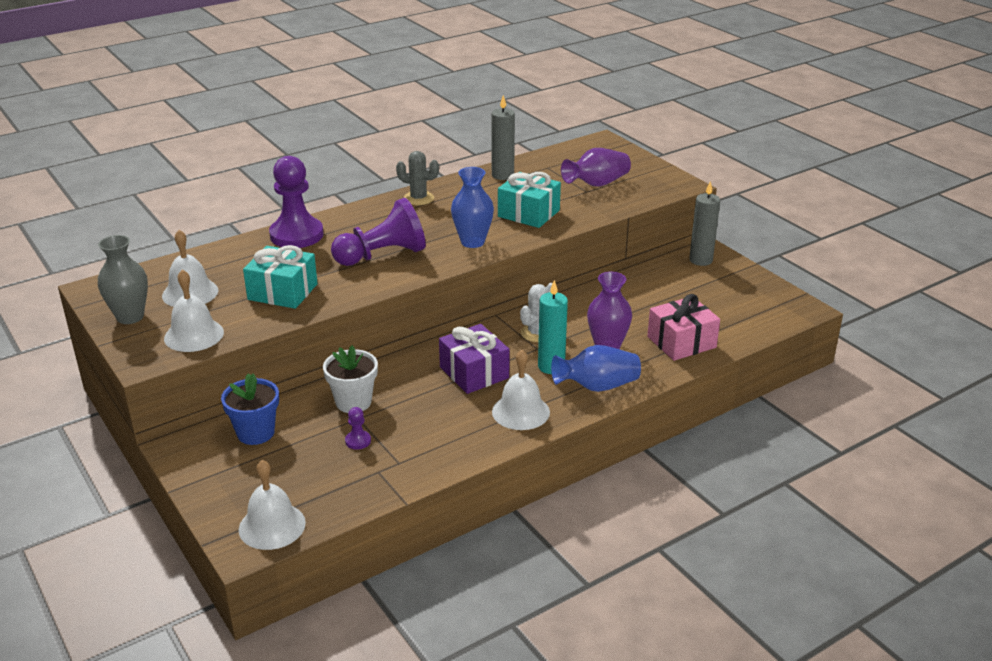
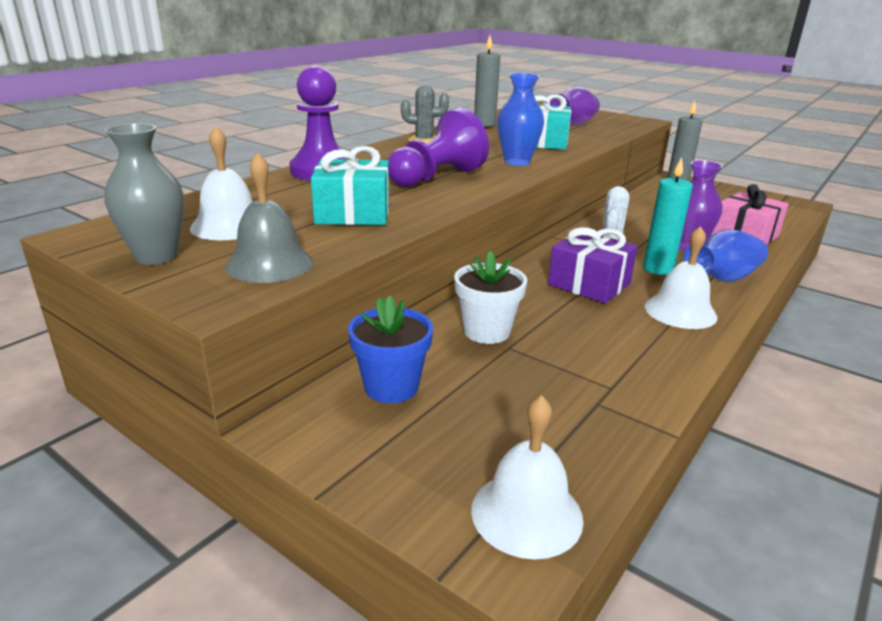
camera: 20 degrees left, 5 degrees down
white bell [164,269,224,352] -> grey bell [225,152,313,283]
purple pawn [345,407,371,450] -> none

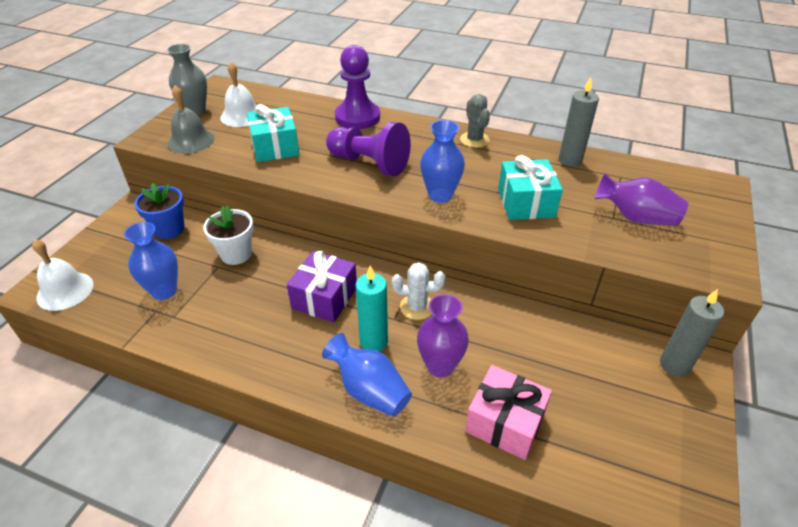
camera: 75 degrees right, 15 degrees up
white bell [645,226,717,329] -> none
none -> blue vase [124,222,178,300]

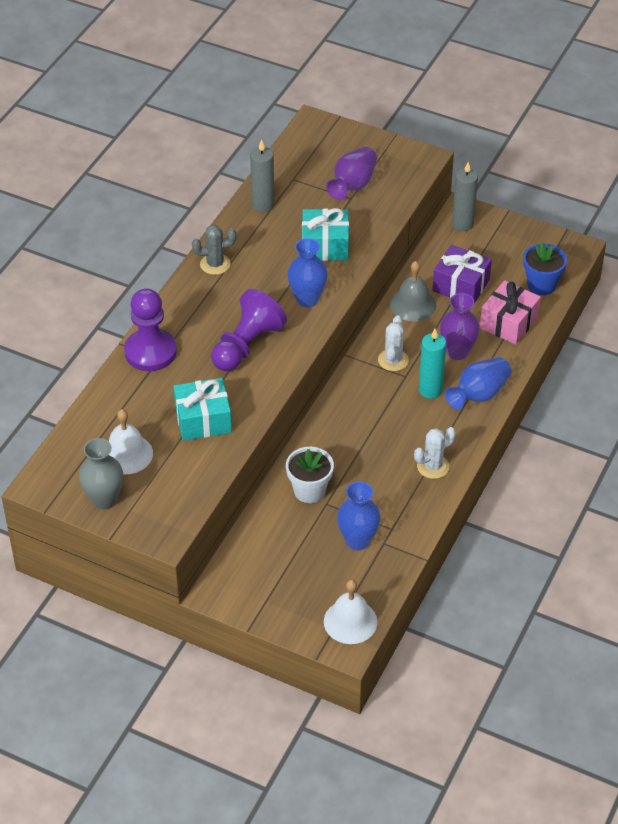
camera: 85 degrees left, 5 degrees up
blue flower pot [134,183,185,239] -> blue flower pot moved to [523,242,567,295]
grey bell [167,85,214,154] -> grey bell moved to [390,261,436,321]
purple gift [287,251,357,323] -> purple gift moved to [432,245,492,303]
none -> white cactus [414,427,456,479]

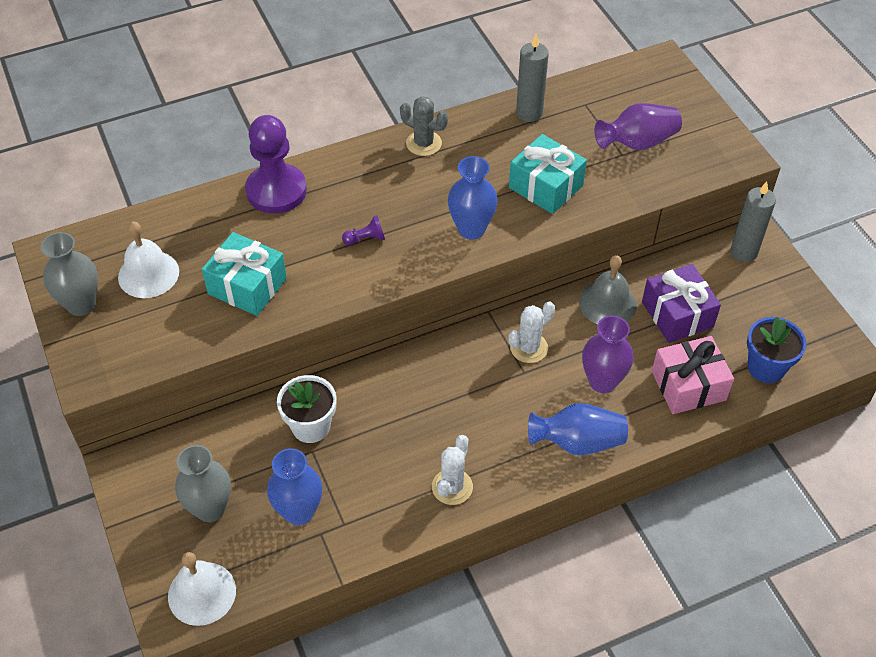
camera: 40 degrees right, 5 degrees up
purple pawn [211,289,287,371] -> purple pawn [342,215,385,245], size x0.41
white cactus [414,427,456,479] -> white cactus turned 75 degrees counterclockwise [432,435,473,505]
turquoise candle [419,329,446,399] -> none
none -> grey vase [175,445,231,522]

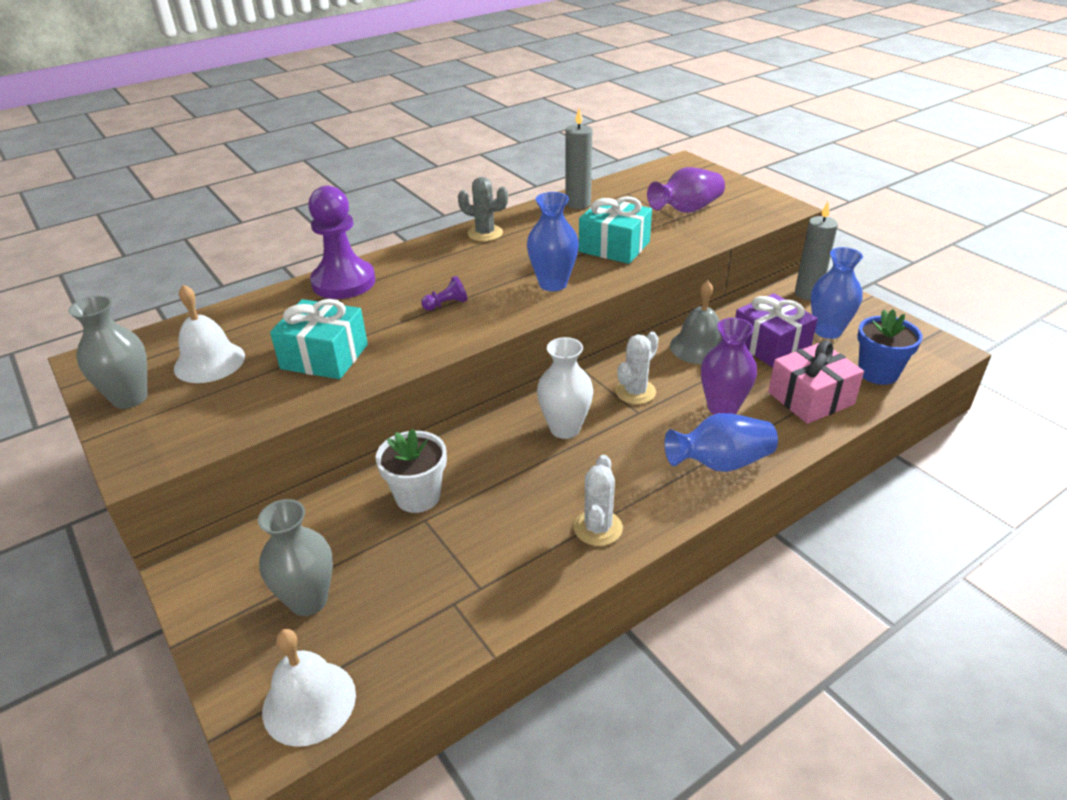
camera: 10 degrees left, 15 degrees down
blue vase [267,448,322,526] -> blue vase moved to [811,247,863,339]
none -> white vase [537,337,593,439]

